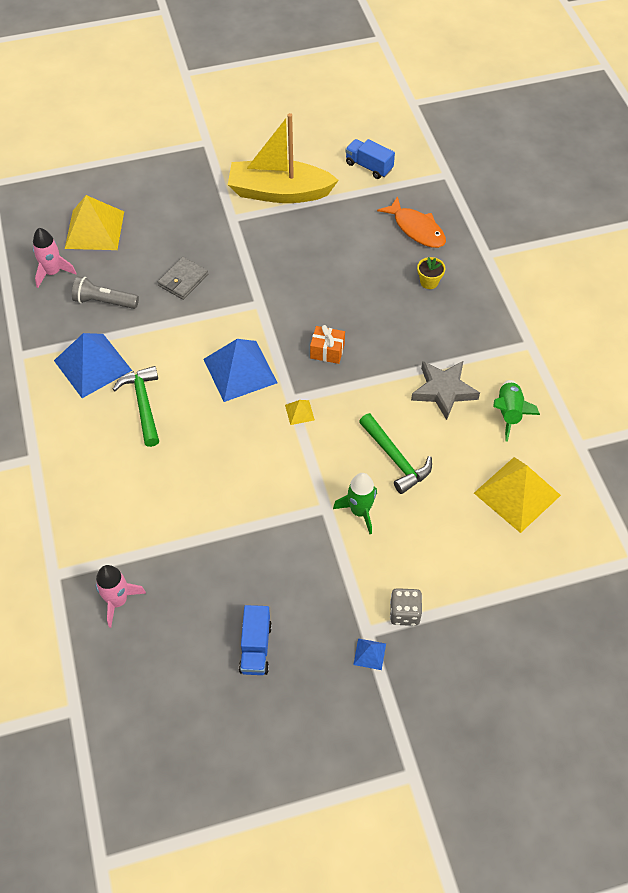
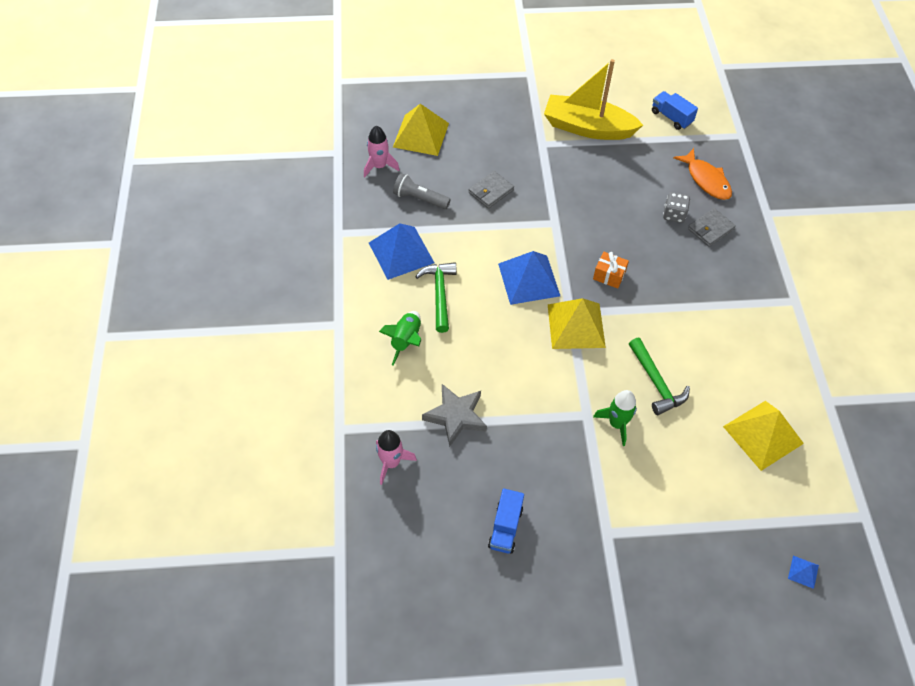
camera: 10 degrees right, 0 degrees up
yellow pyramid [285,400,315,425] -> yellow pyramid [548,298,606,349], size x2.37
blue pyramid [353,638,386,670] -> blue pyramid moved to [788,556,819,589]
grey dice [390,588,422,626] -> grey dice moved to [663,192,690,223]
grey star [411,361,480,420] -> grey star moved to [422,384,487,447]
yellow flower pot [417,257,446,289] -> grey wallet [688,208,736,247]
green rocket [493,380,540,442] -> green rocket moved to [379,311,421,366]

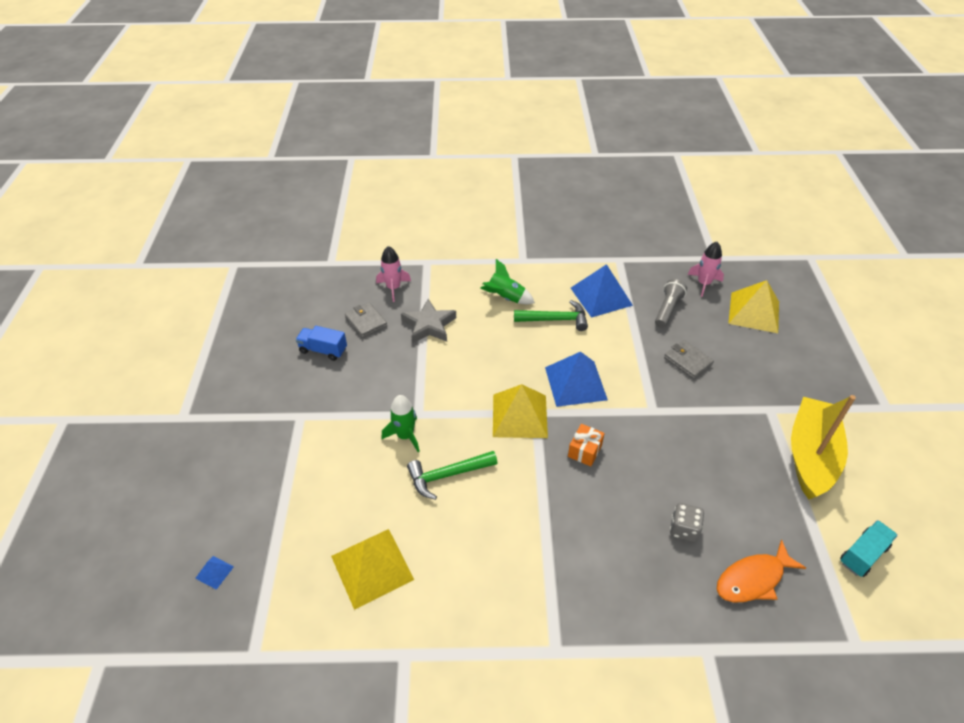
camera: 95 degrees right, 10 degrees down
blue truck [652,91,698,130] -> turquoise truck [840,520,898,577]
grey wallet [688,208,736,247] -> grey wallet moved to [345,303,387,338]

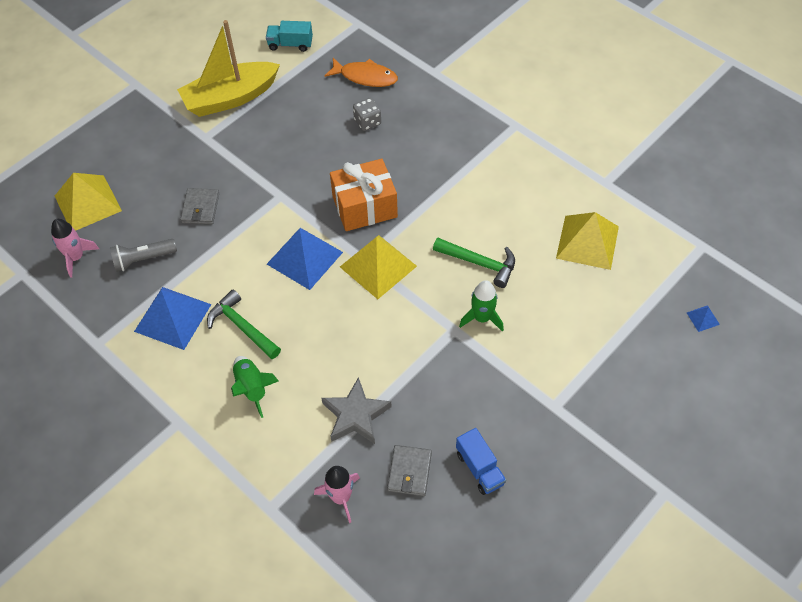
camera: 135 degrees left, 10 degrees up
orange gift [568,424,605,466] -> orange gift [330,159,398,231], size x1.96

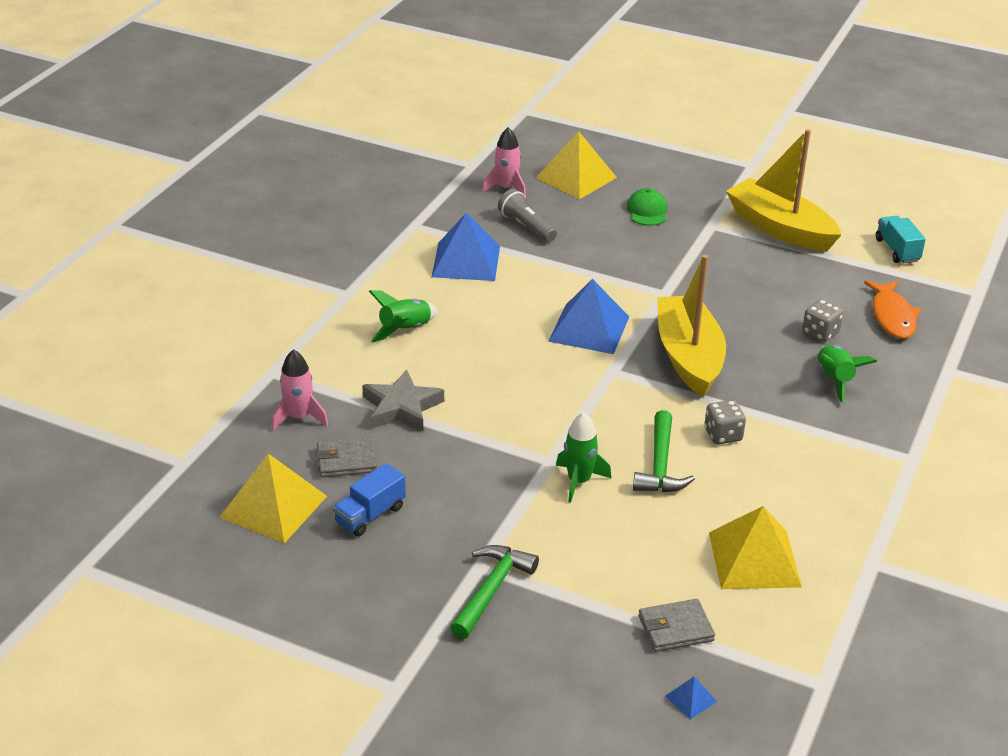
camera: 70 degrees right, 20 degrees down
grey wallet [180,188,219,224] -> grey wallet moved to [639,599,715,652]
green hammer [207,290,281,359] -> green hammer moved to [450,545,539,639]
orange gift [330,159,398,231] -> yellow boat [657,255,726,397]
yellow pyramid [340,235,417,299] -> yellow pyramid moved to [219,453,327,543]
none -> green cap [627,188,667,226]
none -> grey dice [704,400,746,444]
none -> green rocket [818,345,877,404]

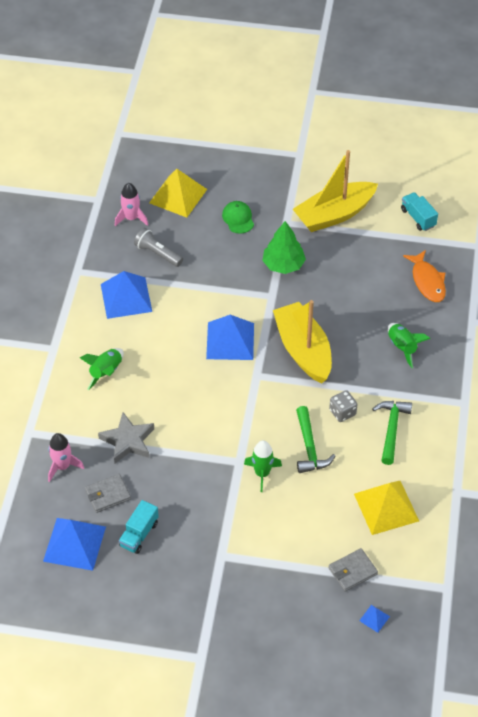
camera: 15 degrees left, 15 degrees up
yellow pyramid [219,453,327,543] -> blue pyramid [43,518,106,571]
blue truck [333,463,406,536] -> turquoise truck [119,500,159,554]
green hammer [450,545,539,639] -> green hammer moved to [372,401,412,465]
yellow boat [726,129,842,252] -> yellow boat turned 60 degrees counterclockwise [293,150,378,232]
grey dice [802,299,843,342] -> none
none -> green tree [262,221,306,274]

